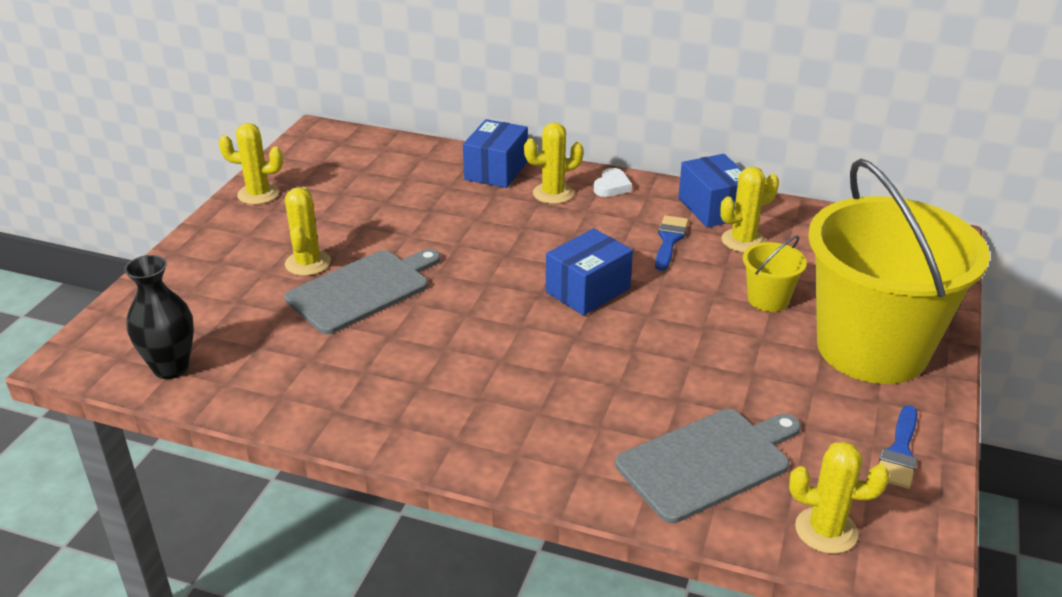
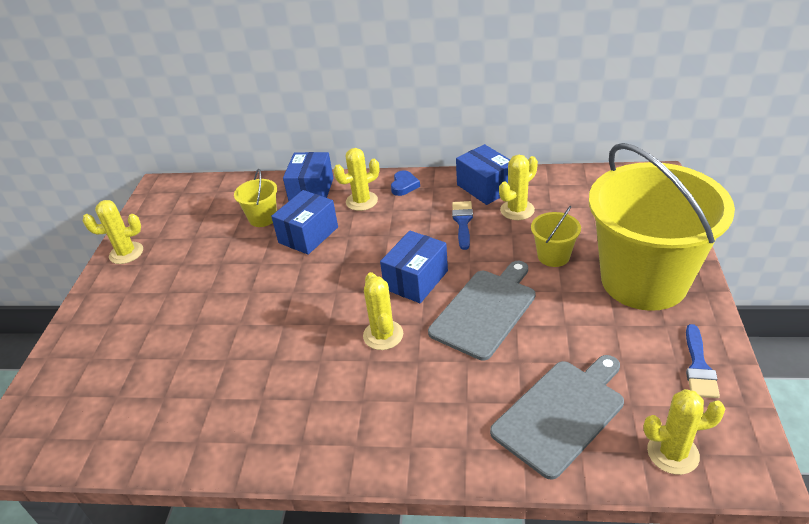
camera: 10 degrees left, 5 degrees up
black vase [124,255,194,379] -> none
yellow cactus [285,187,331,276] -> yellow cactus moved to [363,272,403,350]
grey cutting board [285,249,441,334] -> grey cutting board moved to [428,261,536,360]
white heart [594,168,632,197] -> blue heart [391,170,420,196]
none -> yellow bucket [234,169,277,227]
none -> blue box [271,190,338,255]

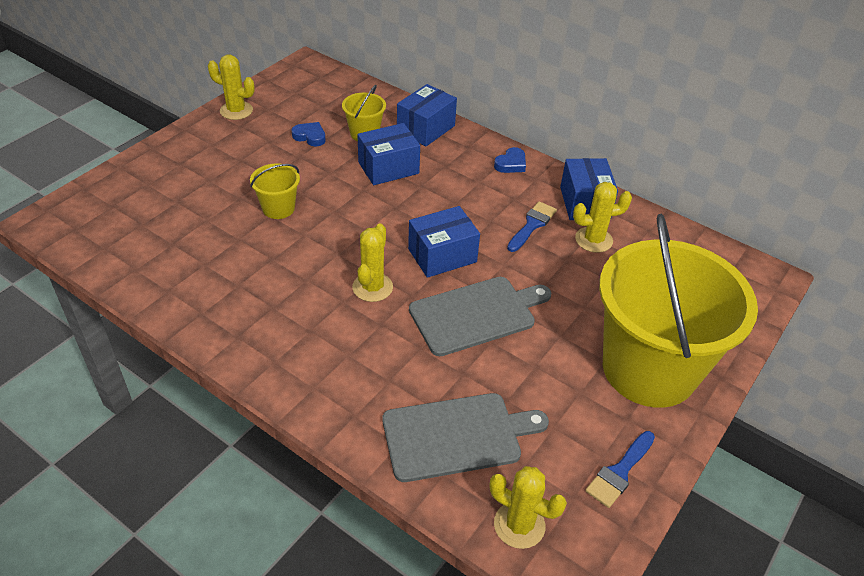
camera: 25 degrees right, 5 degrees up
yellow cactus [334,148,379,211] -> none
yellow bucket [531,206,581,267] -> yellow bucket moved to [250,163,300,219]
none -> blue heart [292,122,326,146]

